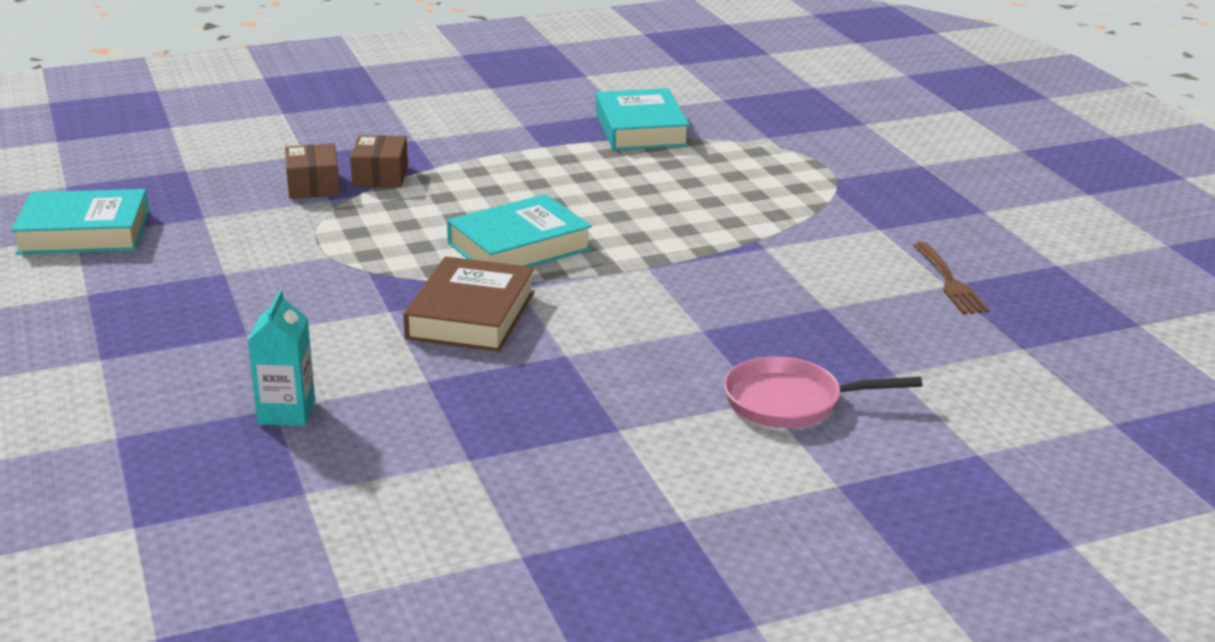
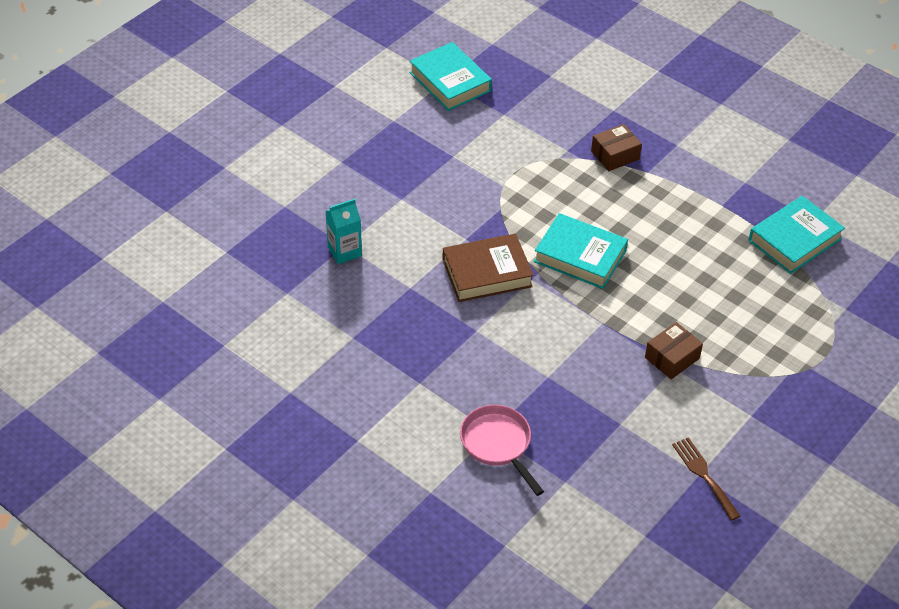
camera: 60 degrees right, 20 degrees up
brown box [285,143,340,199] -> brown box moved to [645,322,703,379]
brown fork [913,242,990,315] -> brown fork turned 105 degrees clockwise [672,437,740,521]

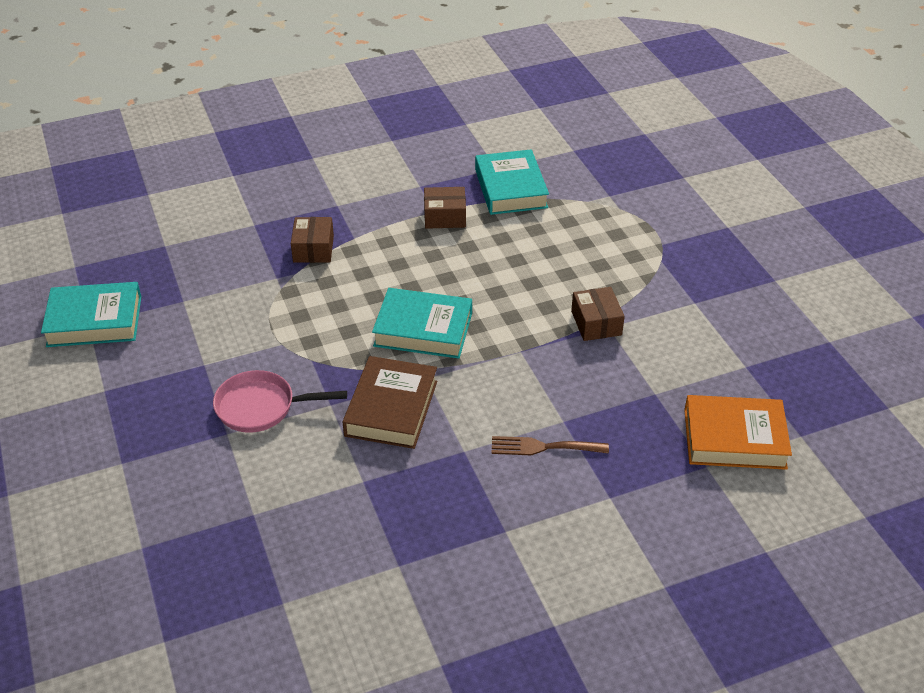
camera: 60 degrees left, 5 degrees down
turquoise carton [326,199,362,264] -> none
pink pan [460,405,544,496] -> pink pan moved to [213,370,347,433]
turquoise book [534,213,628,289] -> turquoise book turned 45 degrees clockwise [372,288,472,359]
brown fork [672,437,740,521] -> brown fork moved to [492,436,609,455]
none -> brown box [424,187,466,229]
none -> orange book [684,395,792,470]

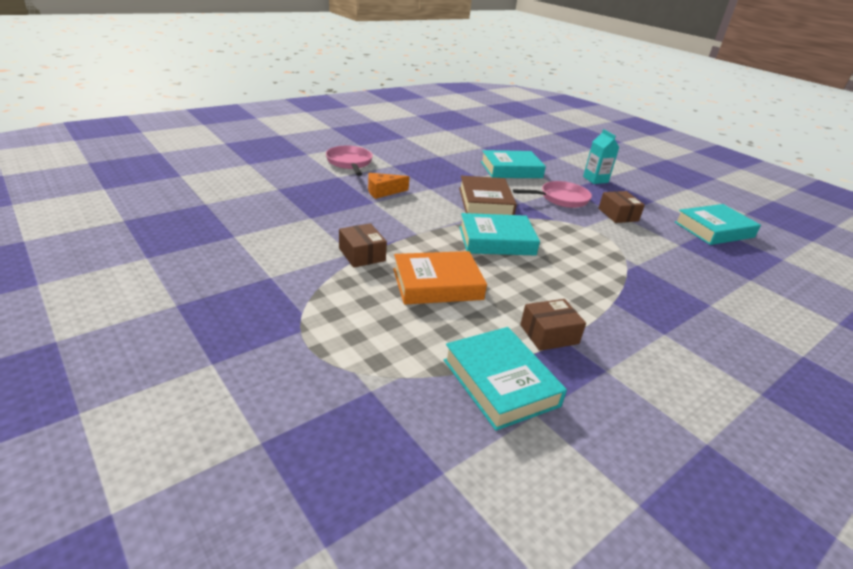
camera: 160 degrees right, 10 degrees down
brown box [291,217,334,263] -> brown box moved to [598,191,645,223]
brown fork [492,436,609,455] -> orange cheese [368,173,409,199]
orange book [684,395,792,470] -> orange book moved to [393,251,487,305]
none -> pink pan [326,146,373,176]
none -> turquoise book [481,150,546,178]
none -> turquoise carton [583,129,620,184]

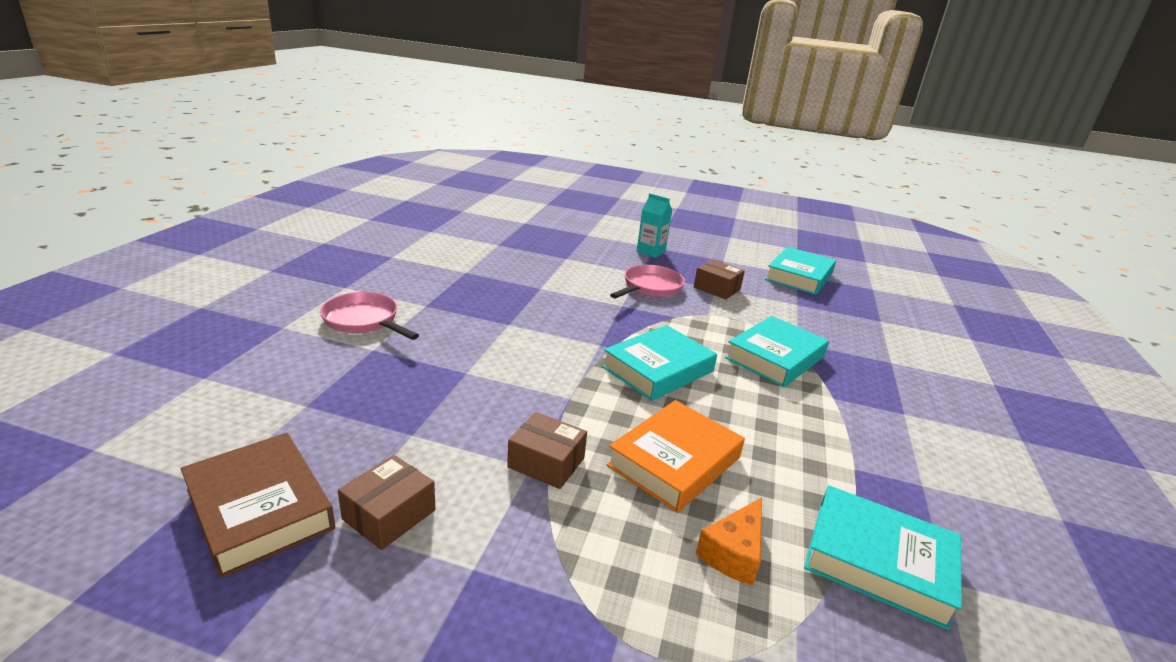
camera: 35 degrees left, 5 degrees down
orange cheese [368,173,409,199] -> orange cheese moved to [695,497,762,586]
brown book [459,176,517,215] -> brown book moved to [181,433,335,578]
turquoise book [481,150,546,178] -> turquoise book moved to [725,316,829,387]
brown box [520,299,586,351] -> brown box moved to [338,455,435,550]

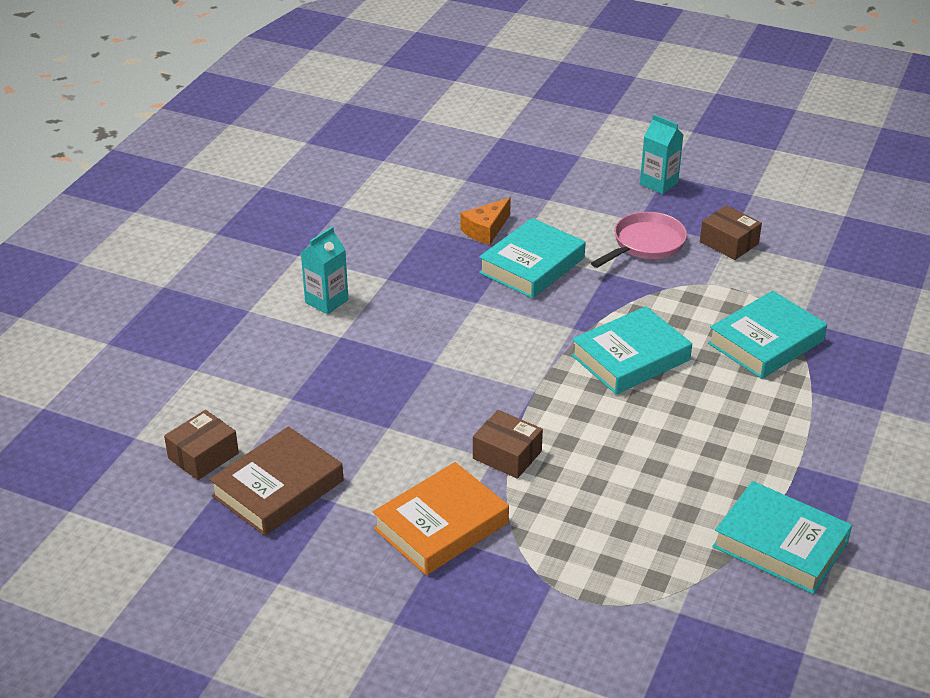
camera: 10 degrees right, 10 degrees up
brown book [181,433,335,578] -> brown book turned 75 degrees clockwise [209,426,344,536]
pink pan [320,292,419,340] -> turquoise carton [301,227,349,314]
brown box [338,455,435,550] -> brown box moved to [164,410,239,480]
orange book [606,400,745,513] -> orange book moved to [373,462,509,575]
orange cheese [695,497,762,586] -> orange cheese moved to [461,198,511,245]
turquoise book [765,247,836,295] -> turquoise book moved to [479,218,585,299]

